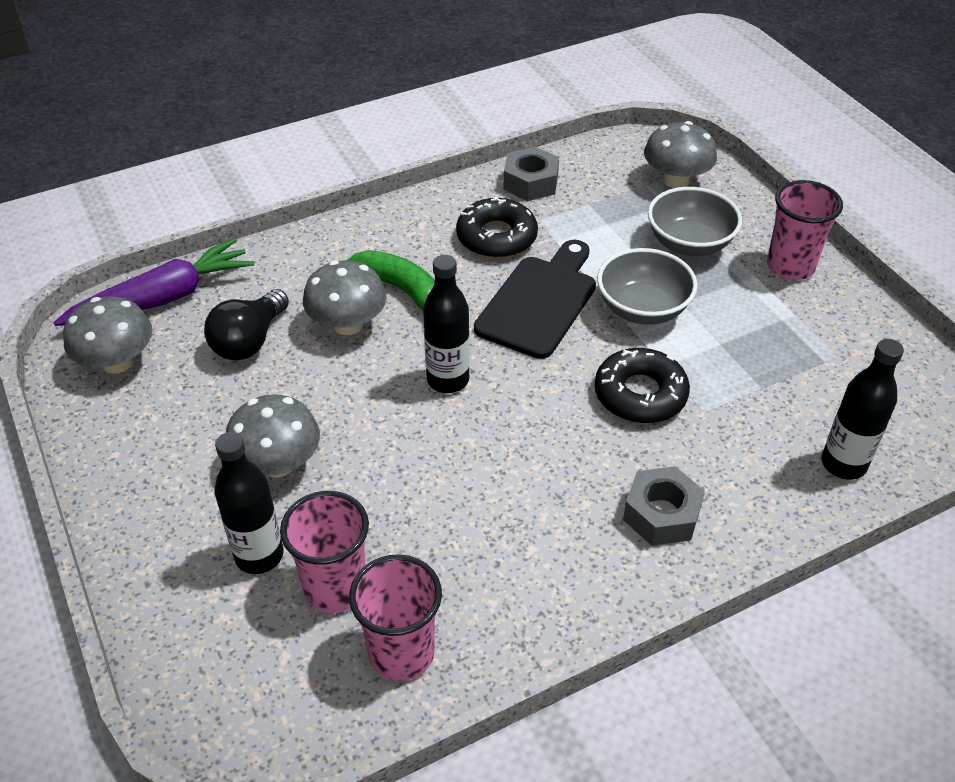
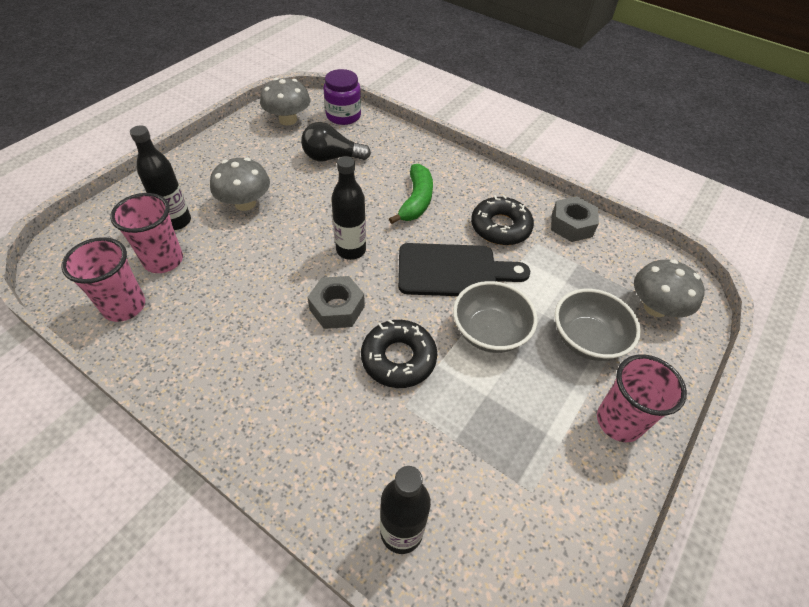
camera: 60 degrees right, 5 degrees up
purple carrot [53,238,255,326] -> purple jar [323,69,361,125]
grey mushroom [303,260,387,335] -> none
grey nut [623,466,705,546] -> grey nut moved to [307,276,365,329]

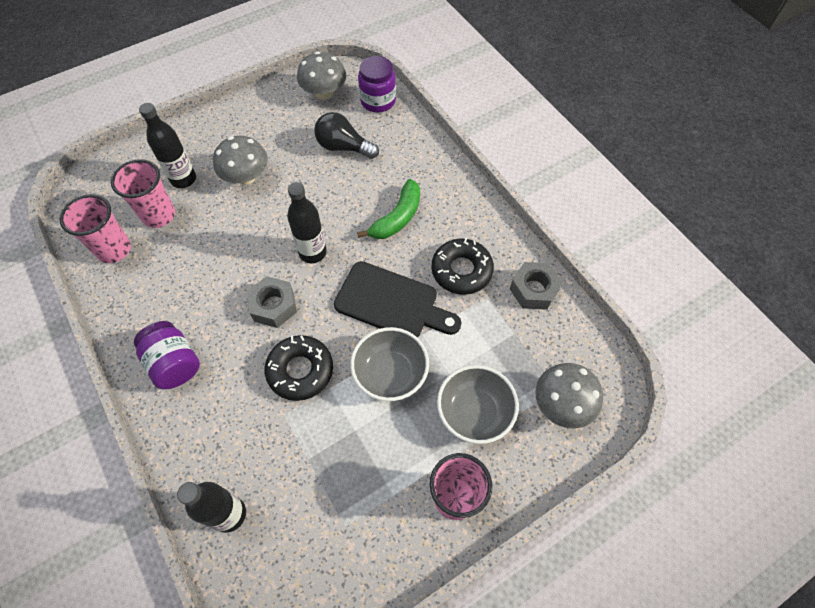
camera: 25 degrees right, 10 degrees up
none -> purple jar [134,321,200,389]

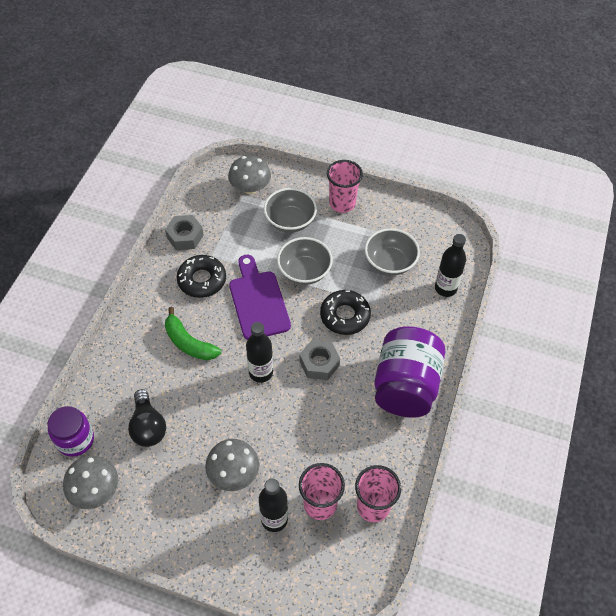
camera: 130 degrees left, 5 degrees down
purple jar [134,321,200,389] -> purple jar [374,326,446,417], size x1.69
black cutting board [334,261,462,338] -> purple cutting board [229,255,291,340]
green banana [357,179,420,239] -> green banana turned 135 degrees counterclockwise [165,307,221,360]
none -> grey bowl [365,228,420,275]

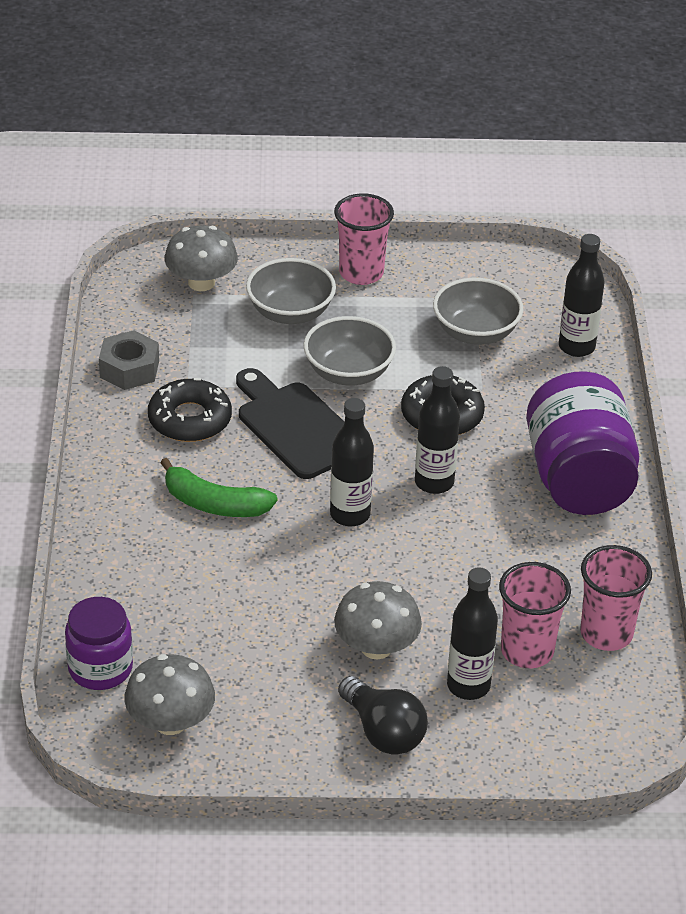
camera: 20 degrees left, 15 degrees down
black light bulb [128,389,166,447] -> black light bulb moved to [338,676,428,755]
purple cutting board [229,255,291,340] -> black cutting board [236,368,344,479]
grey nut [299,340,340,380] -> black bottle [415,366,460,494]

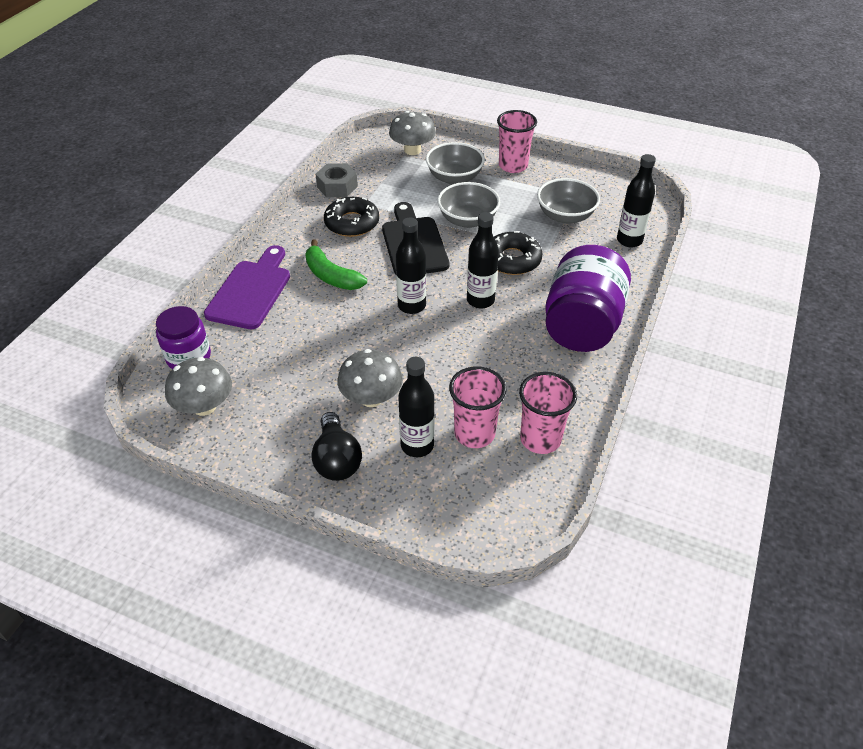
camera: 25 degrees right, 5 degrees up
none -> purple cutting board [204,245,290,329]

